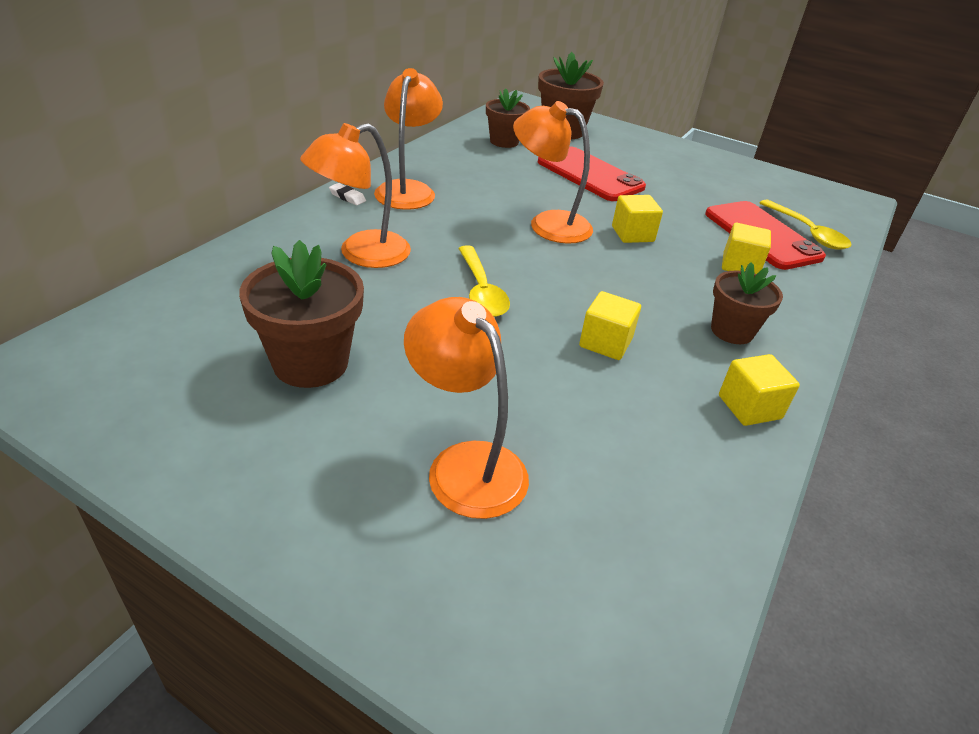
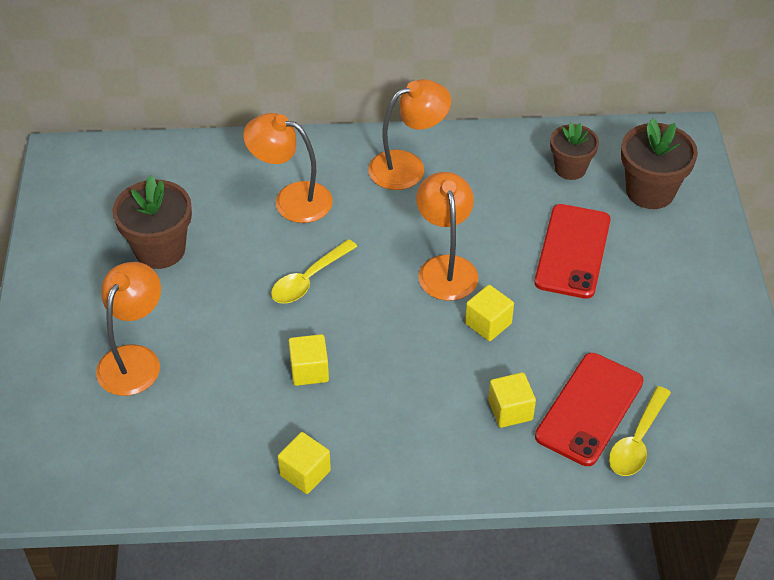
camera: 60 degrees right, 10 degrees up
white eraser [329,183,366,205] -> none
brown flower pot [711,262,783,344] -> none

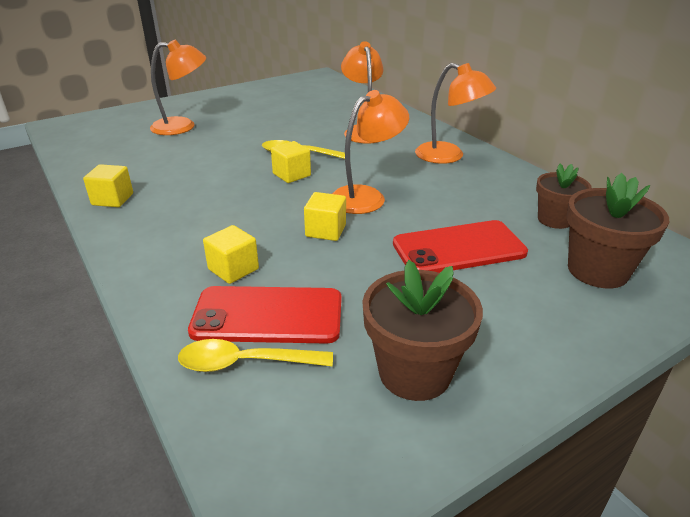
camera: 60 degrees right, 15 degrees down
brown flower pot [112,176,192,269] -> brown flower pot moved to [362,260,483,401]
yellow cube [289,334,329,386] -> yellow cube moved to [271,141,311,183]

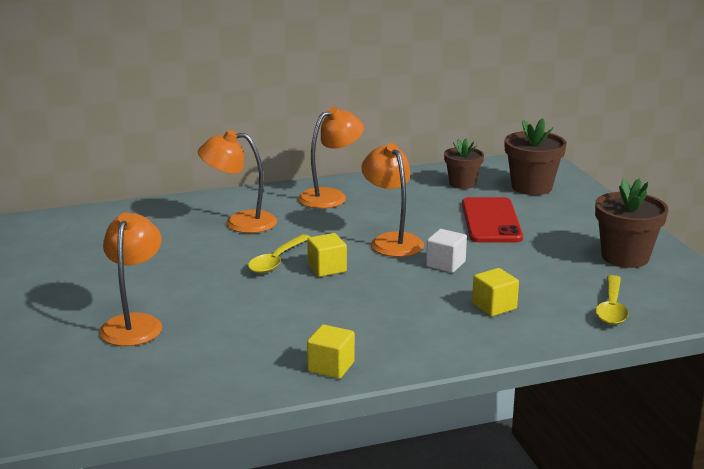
camera: 75 degrees left, 10 degrees down
red phone [188,286,341,344] -> none
yellow cube [304,192,346,241] -> white cube [426,229,467,273]

